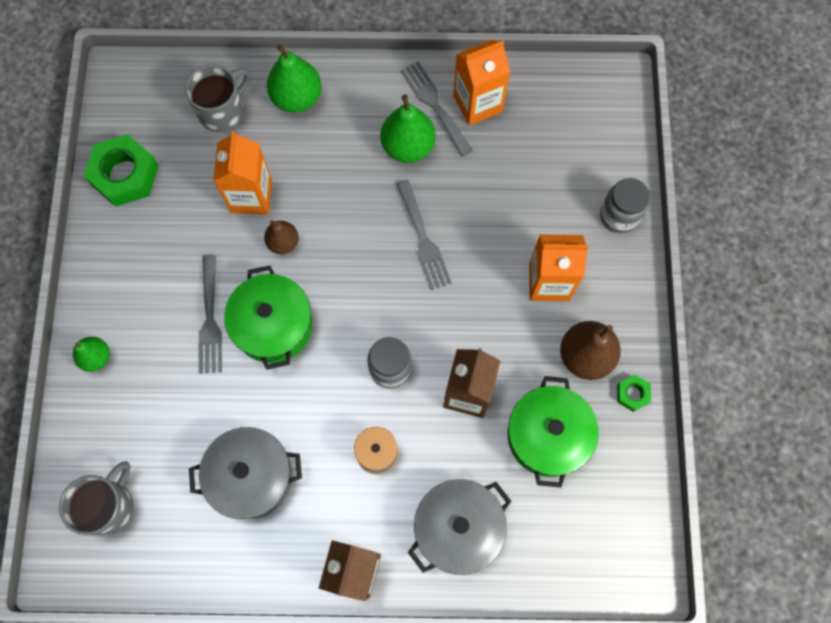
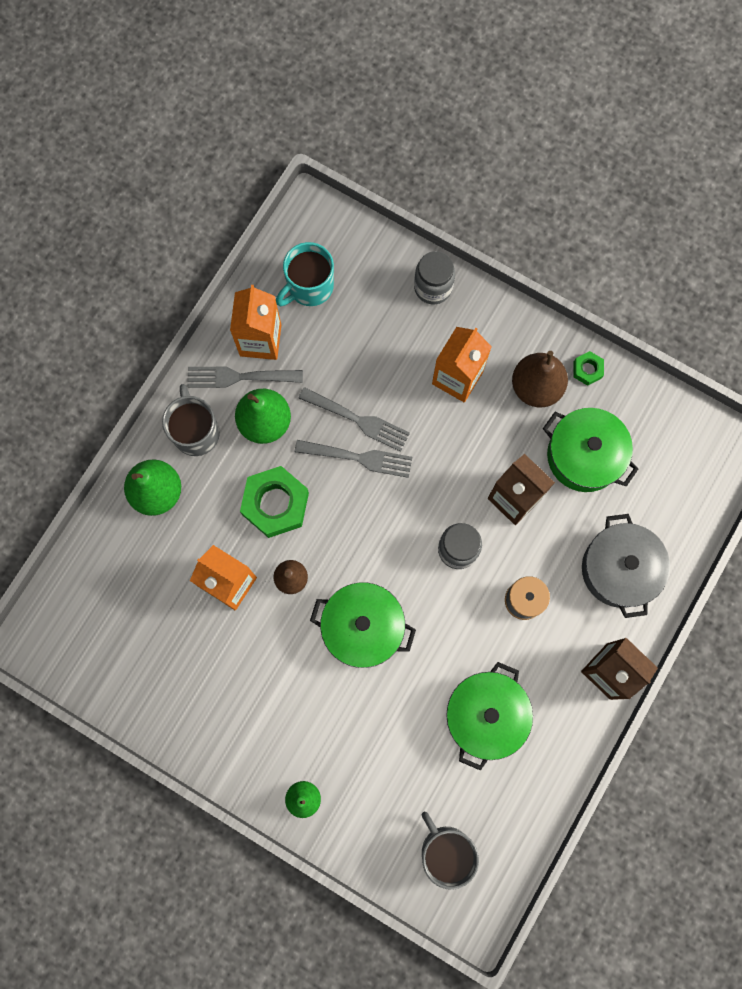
camera: 60 degrees left, 5 degrees up
green nut [84,134,158,207] -> green nut moved to [240,466,309,538]
grey mug [185,64,251,132] -> grey mug moved to [162,384,220,456]
grey pot [189,427,302,519] -> green pot [446,662,533,771]
grey fork [199,255,222,374] -> grey fork moved to [299,387,410,452]
none -> turquoise mug [276,242,334,306]

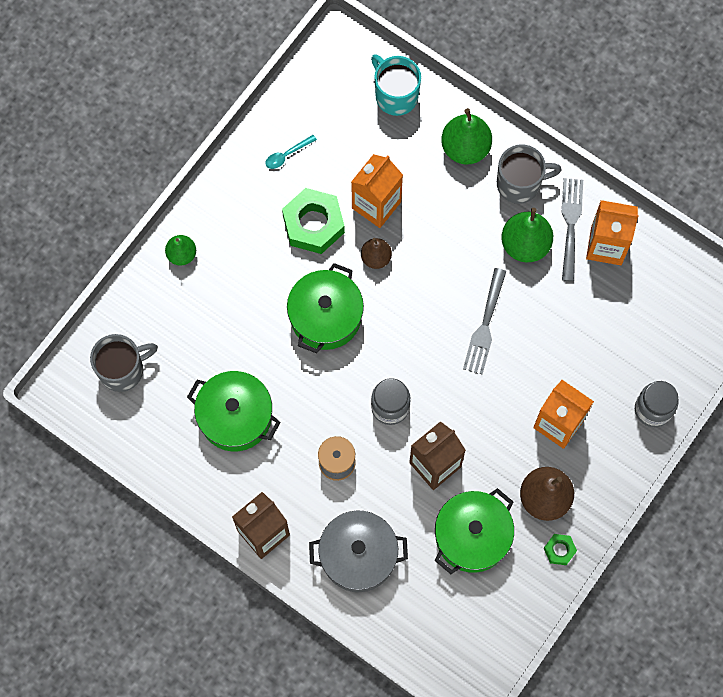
camera: 95 degrees right, 5 degrees down
green nut [240,466,309,538] -> green nut moved to [282,188,345,254]
turquoise mug [276,242,334,306] -> turquoise mug moved to [371,54,421,116]
grey fork [299,387,410,452] -> none
none -> turquoise spoon [266,135,317,169]

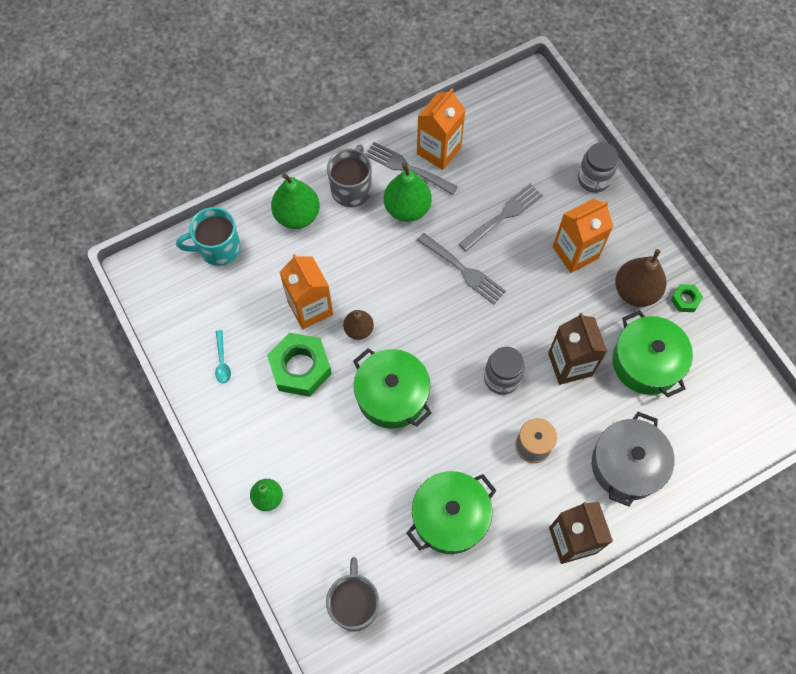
camera: 65 degrees left, 5 degrees down
none -> grey fork [459,183,543,252]

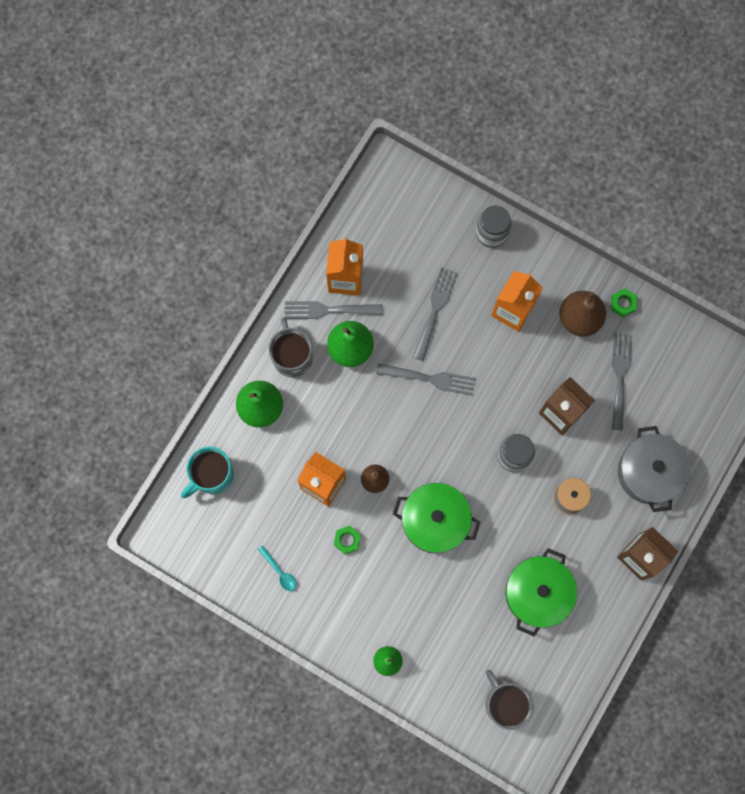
camera: 30 degrees left, 10 degrees up
green nut [267,333,332,397] -> green nut [334,526,361,554], size x0.48
green pot [613,310,693,397] -> grey fork [612,333,632,430]

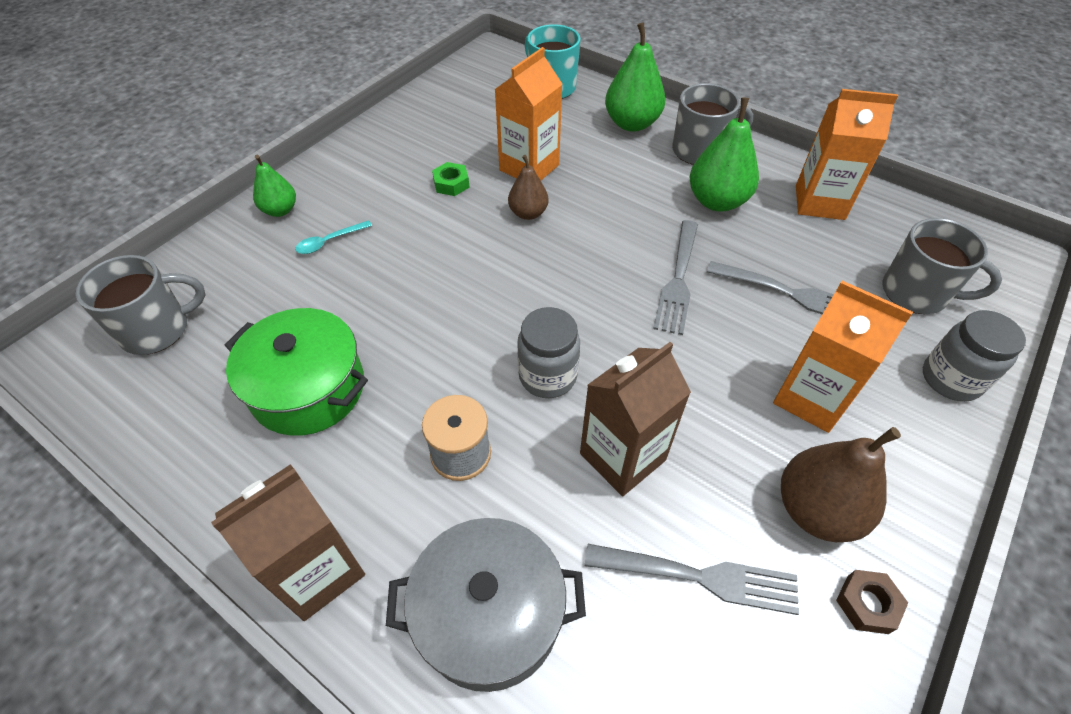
camera: 95 degrees right, 25 degrees down
turquoise spoon [258,546,297,591] -> turquoise spoon moved to [295,220,372,254]
grey fork [285,301,382,319] -> none
green pot [393,483,480,553] -> none
green nut [611,289,637,317] -> brown nut [836,570,908,634]
none -> grey mug [882,218,1002,314]

